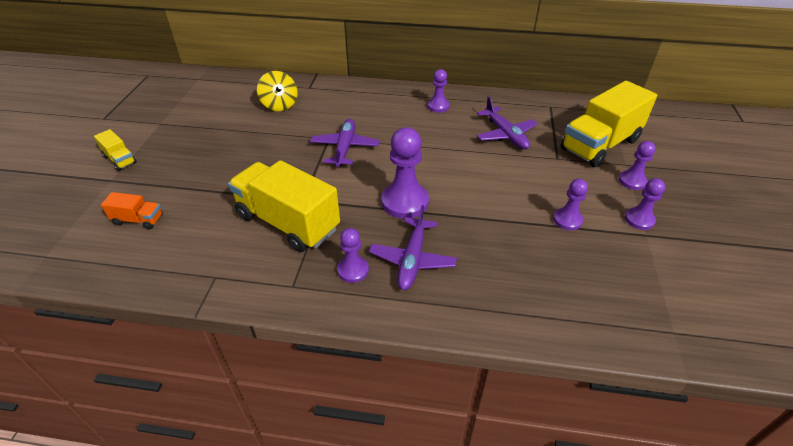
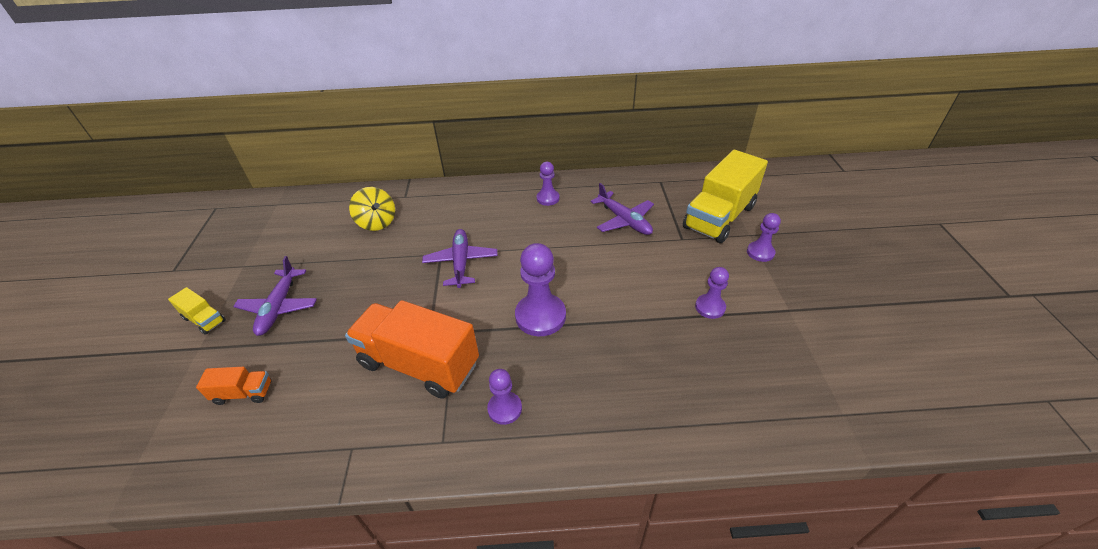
camera: 10 degrees left, 0 degrees up
yellow truck [228,160,340,252] -> orange truck [345,300,479,399]
purple plane [369,205,457,290] -> purple plane moved to [233,256,317,336]
purple pawn [625,178,665,230] -> none

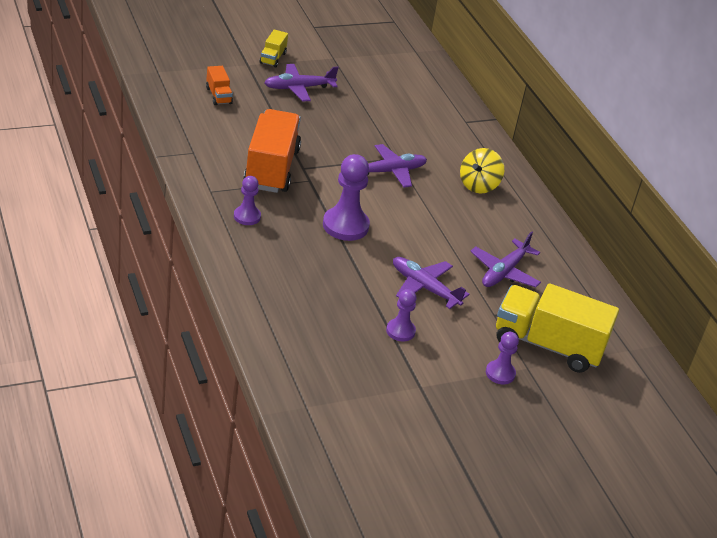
camera: 65 degrees right, 5 degrees down
yellow spinning top [349,187,395,231] -> yellow spinning top moved to [460,148,504,193]
purple pawn [536,162,559,206] -> none
none -> purple plane [393,257,469,309]

